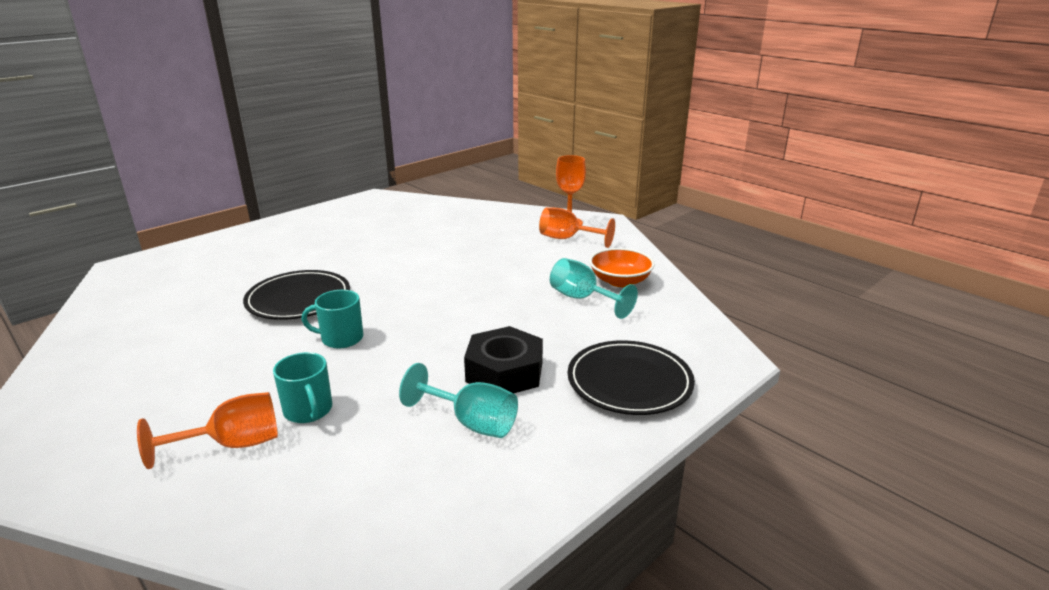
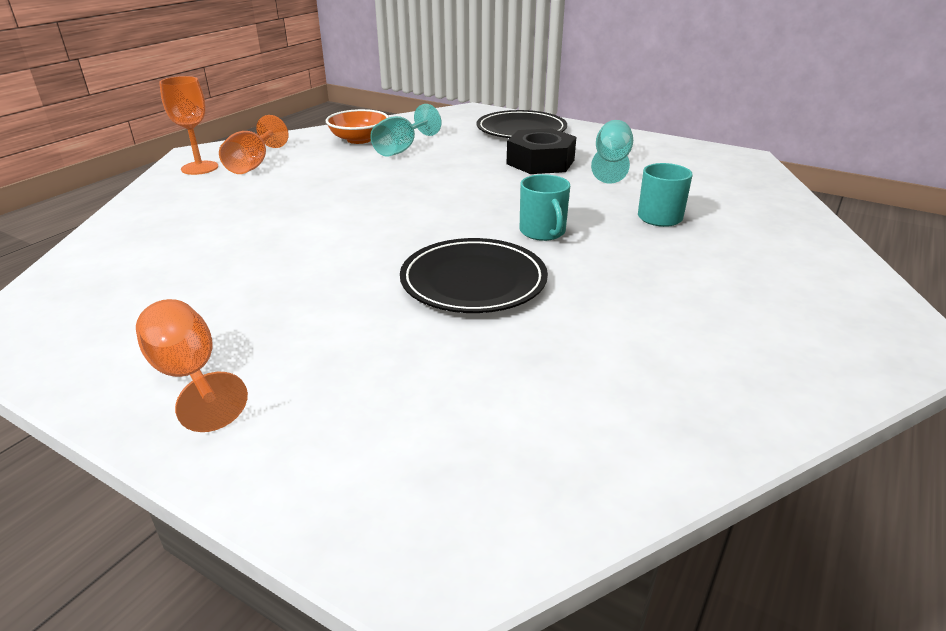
camera: 105 degrees left, 5 degrees up
orange goblet [137,392,278,469] -> orange goblet moved to [136,299,248,432]

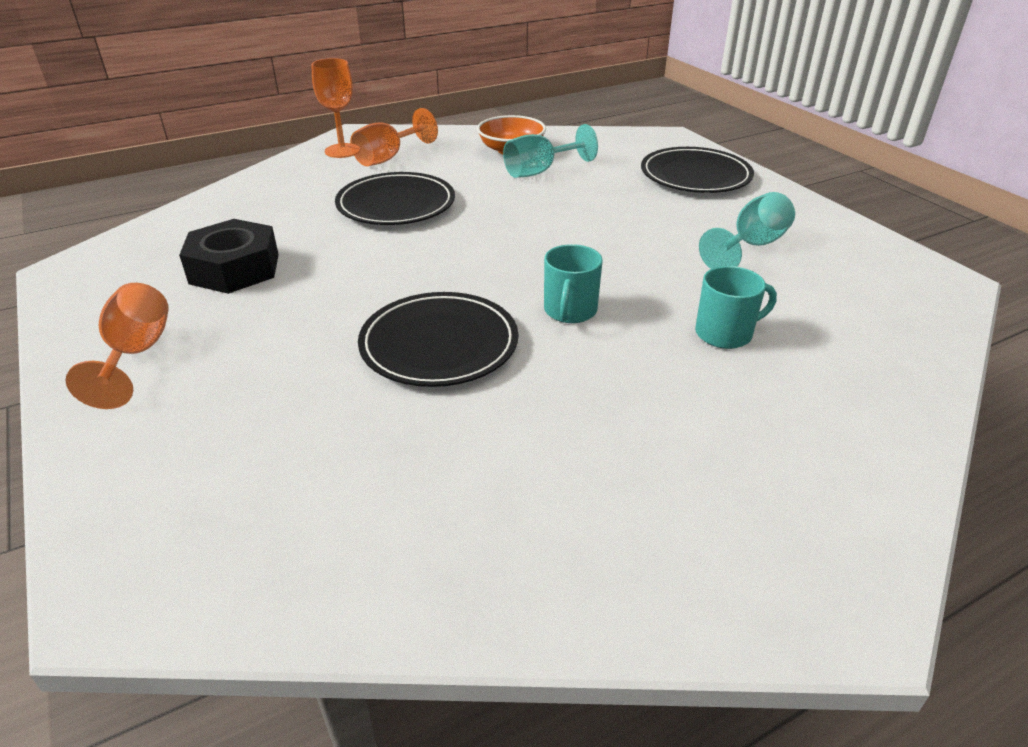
camera: 30 degrees right, 5 degrees up
black nut [507,128,576,174] -> black nut moved to [179,219,279,294]
none -> black plate [335,172,455,225]

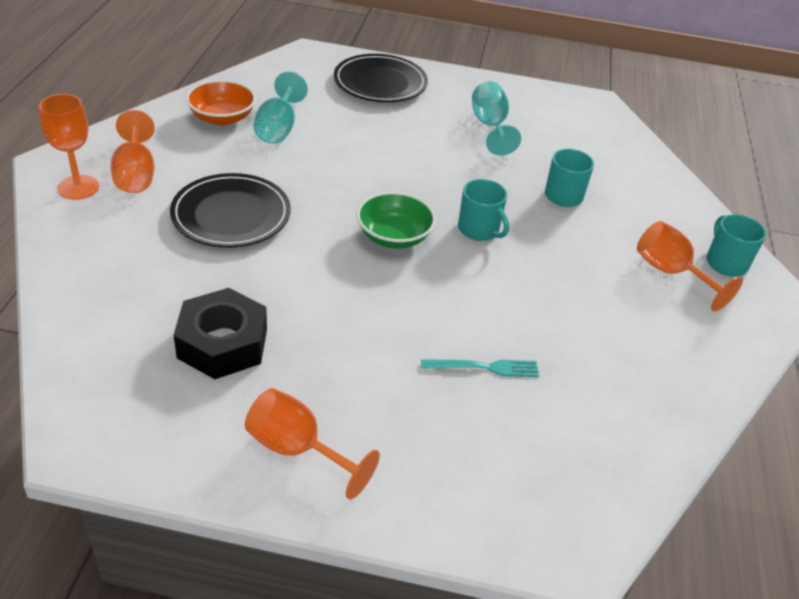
camera: 55 degrees left, 5 degrees up
black plate [358,292,518,387] -> none
none -> green bowl [357,192,436,248]
none -> turquoise fork [421,359,539,377]
none -> orange goblet [637,221,743,312]
none -> turquoise mug [706,214,766,277]

